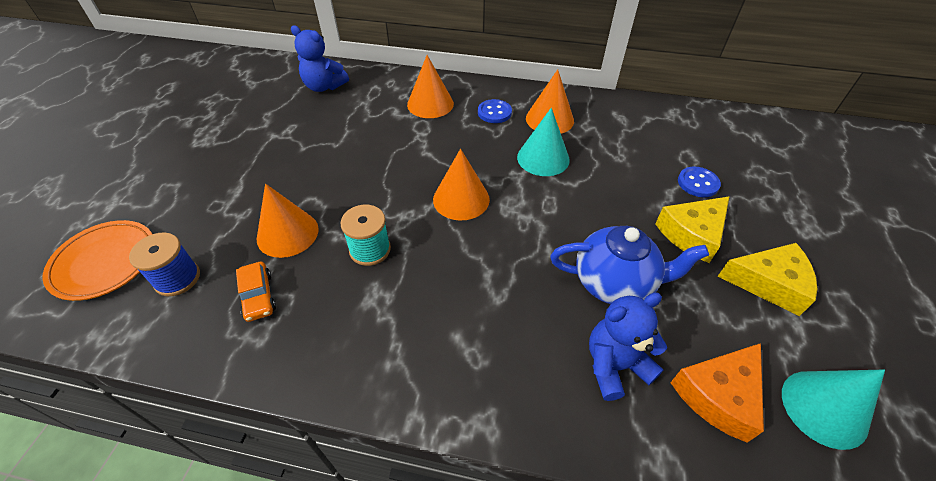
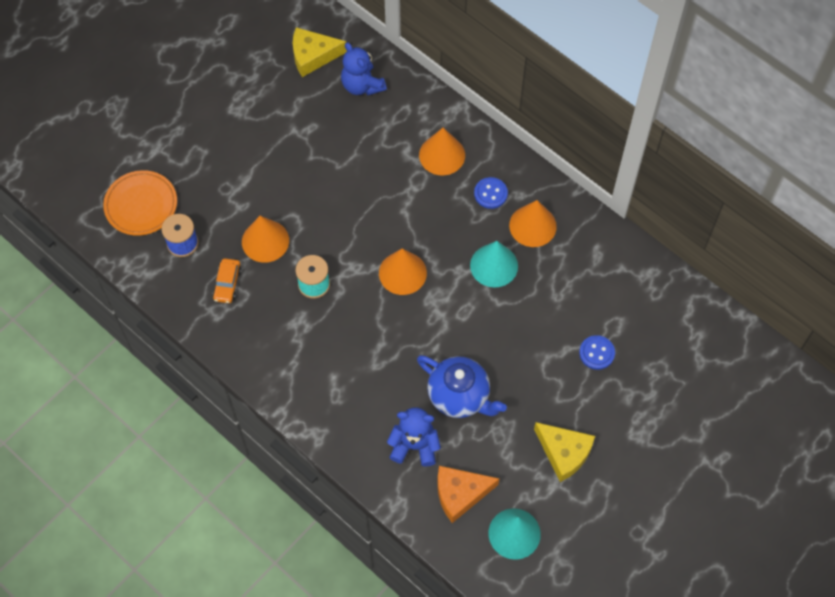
camera: 30 degrees right, 15 degrees up
yellow cheese [655,196,730,263] -> yellow cheese moved to [293,27,347,77]

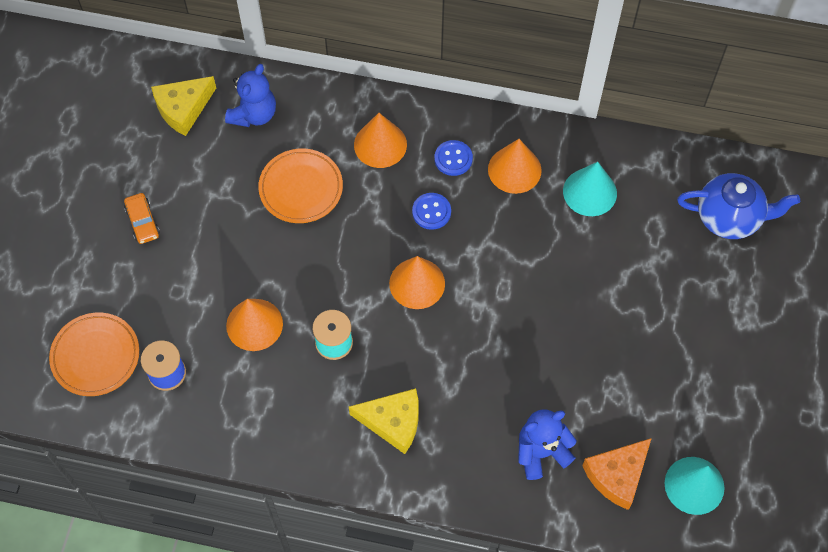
camera: 30 degrees left, 0 degrees up
orange car [213,258,242,303] -> orange car moved to [124,193,160,244]
blue teddy bear [341,42,387,96] -> blue teddy bear turned 90 degrees counterclockwise [225,64,276,127]
blue teapot [417,355,507,418] -> blue teapot moved to [677,173,800,239]
turquoise cone [470,241,518,288] -> turquoise cone moved to [563,162,617,216]
yellow cheese [534,422,595,482] -> yellow cheese moved to [349,388,419,454]
blue button [579,335,615,370] -> blue button moved to [412,193,451,230]
none -> orange plate [258,149,343,223]

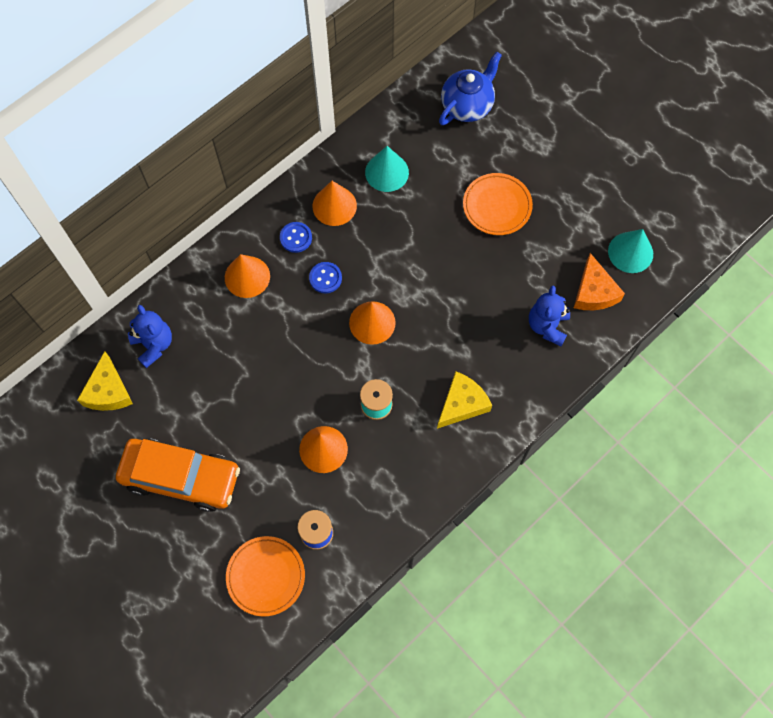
camera: 55 degrees left, 5 degrees up
orange car [124,193,160,244] -> orange car [116,438,240,512], size x2.44
orange plate [258,149,343,223] -> orange plate moved to [463,173,533,235]

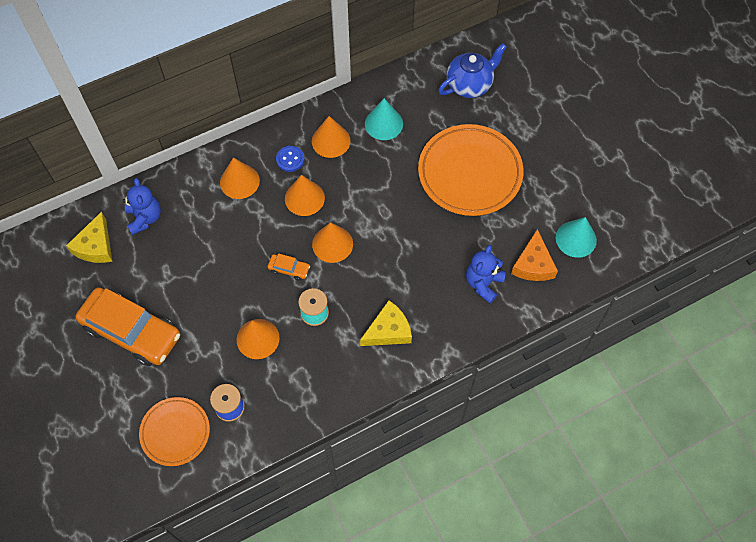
camera: 15 degrees right, 5 degrees down
blue button [309,262,342,293] -> orange cone [285,175,325,216]
orange plate [463,173,533,235] -> orange plate [418,124,524,216], size x1.69
none -> orange car [268,253,310,281]

